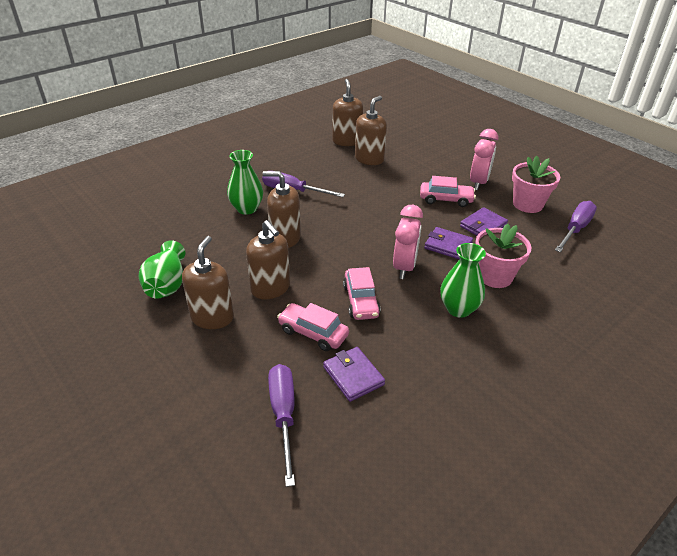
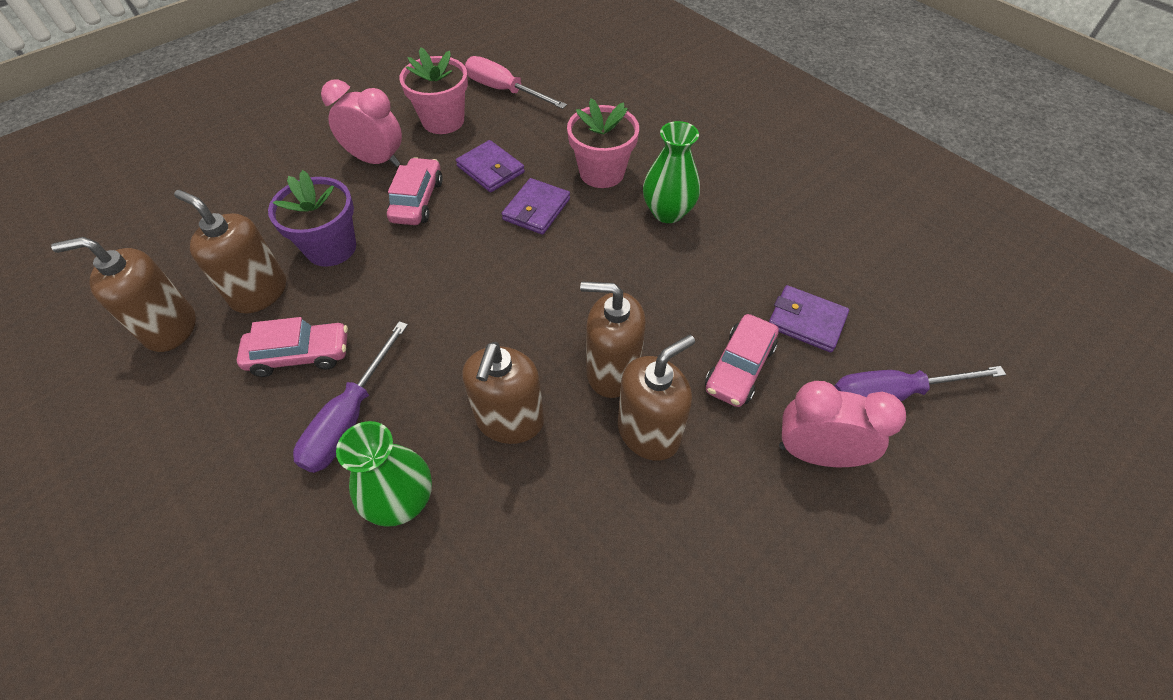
camera: 90 degrees left, 15 degrees up
green vase [139,240,185,299] -> none
brown soap dispenser [182,236,234,329] -> brown soap dispenser moved to [580,282,646,398]
purple wallet [323,347,385,402] -> purple wallet turned 60 degrees clockwise [769,285,849,353]
pink car [343,267,381,320] -> pink car moved to [237,317,348,377]
pink clock [393,205,423,279] -> pink clock moved to [779,381,906,467]
purple screwdriver [555,201,597,252] -> pink screwdriver [465,56,567,109]
none -> purple flower pot [268,170,356,267]

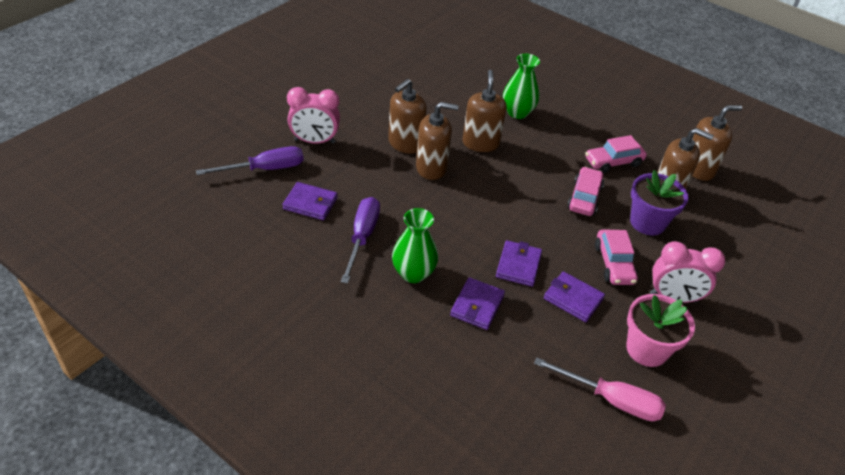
camera: 165 degrees right, 10 degrees down
purple screwdriver [293,321,408,473] -> purple screwdriver moved to [341,197,380,283]
pink flower pot [567,98,639,188] -> purple wallet [450,278,505,330]
pink car [705,314,779,407] -> pink car moved to [567,167,604,216]

